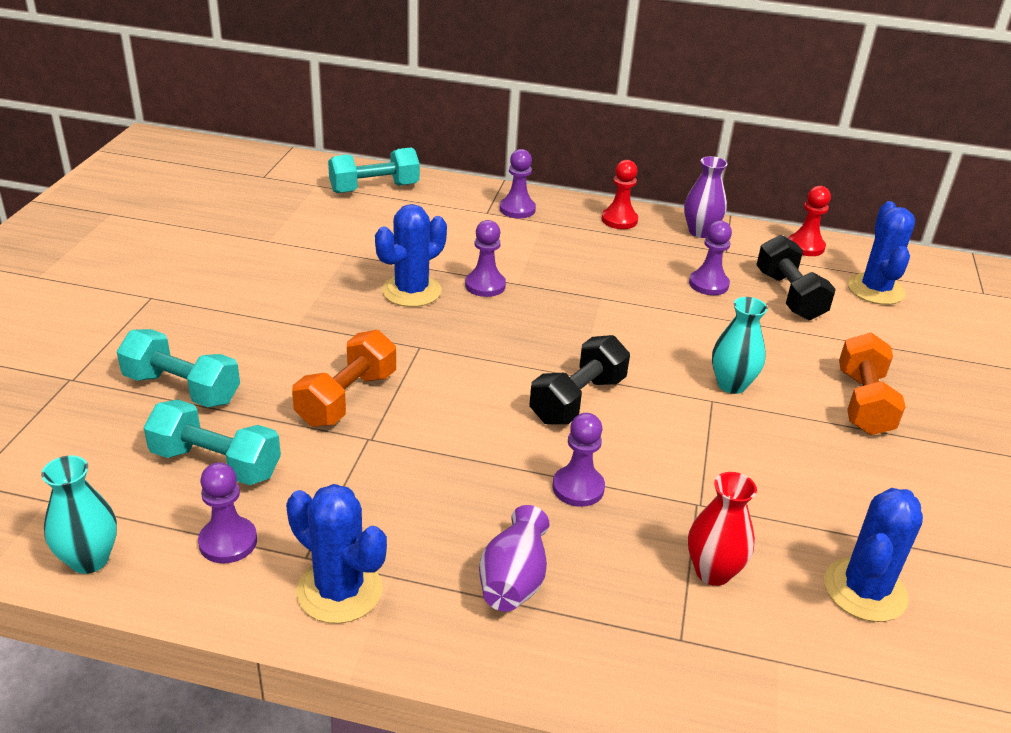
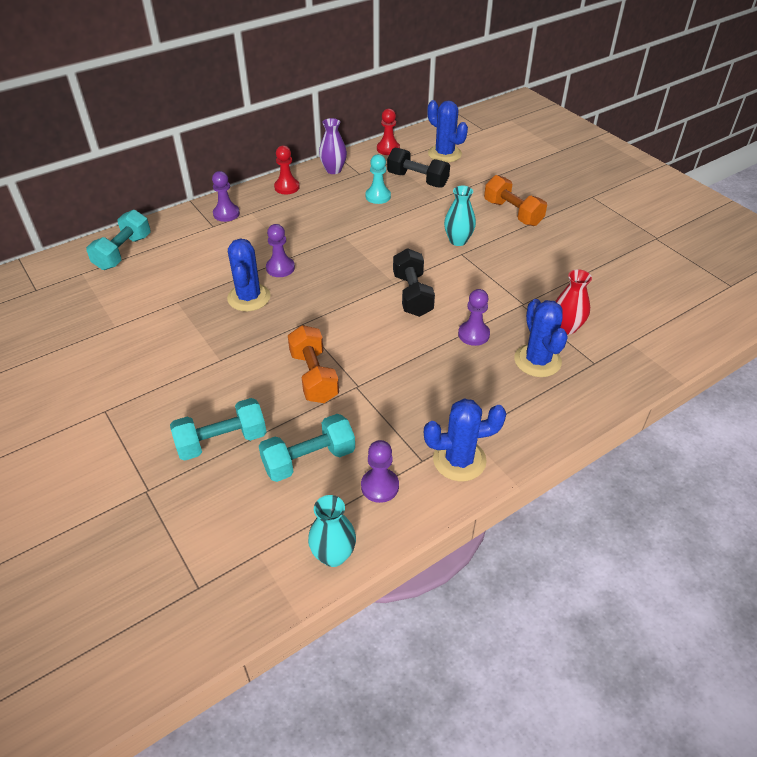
camera: 45 degrees left, 10 degrees up
purple vase [479,505,550,612] -> none
purple pawn [689,220,732,295] -> turquoise pawn [366,154,391,204]
blue cactus [824,488,923,622] -> blue cactus moved to [514,299,568,377]

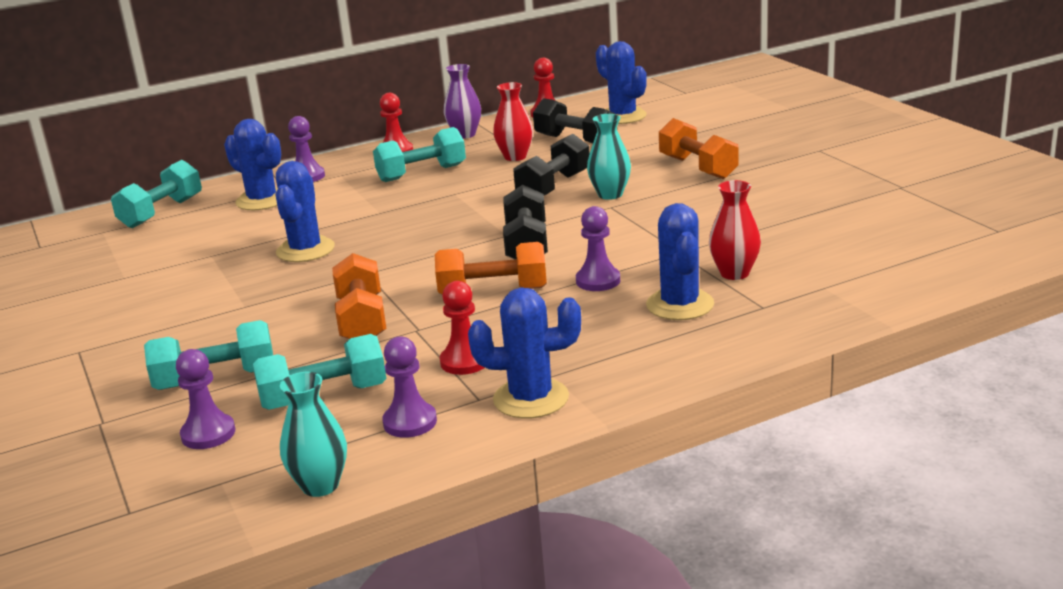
camera: 10 degrees right, 20 degrees down
purple pawn [266,224,295,277] -> purple pawn moved to [176,349,235,449]
turquoise pawn [366,154,391,204] -> red vase [493,82,533,161]
none -> blue cactus [224,119,281,210]
none -> turquoise dumbbell [373,127,466,182]
none -> orange dumbbell [435,242,547,295]
none -> red pawn [440,281,485,375]
none -> black dumbbell [513,134,590,196]

